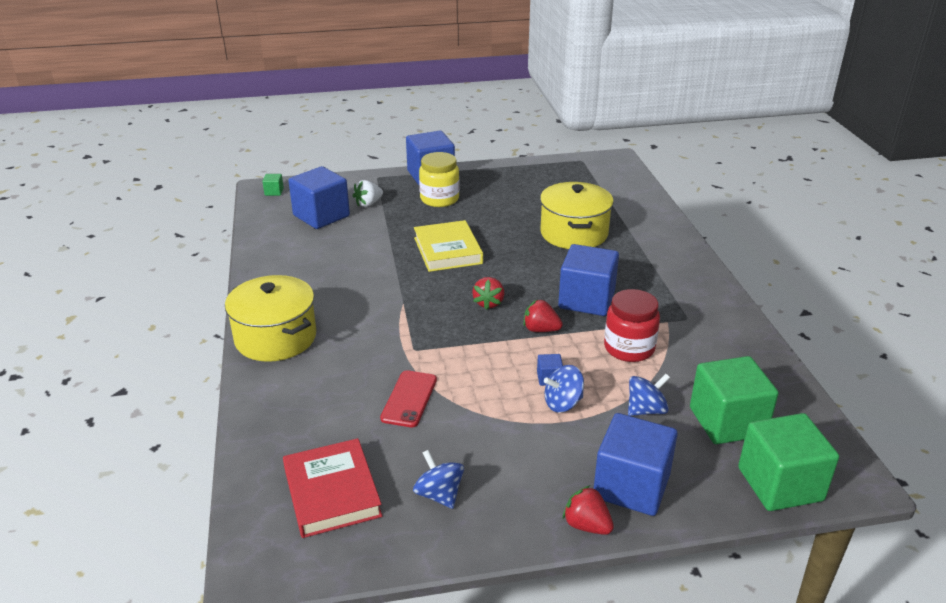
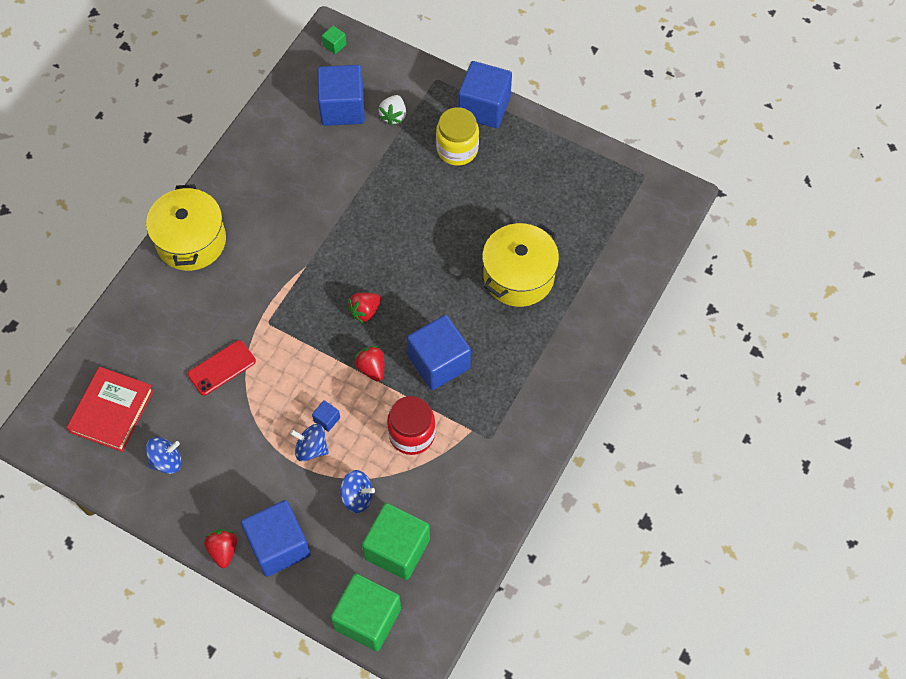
camera: 40 degrees right, 30 degrees up
white strawberry [353,180,383,207] -> white strawberry turned 75 degrees counterclockwise [379,95,406,126]
blue spinning top [413,450,464,509] -> blue spinning top turned 60 degrees clockwise [146,437,182,474]
yellow book [414,220,483,272] -> none

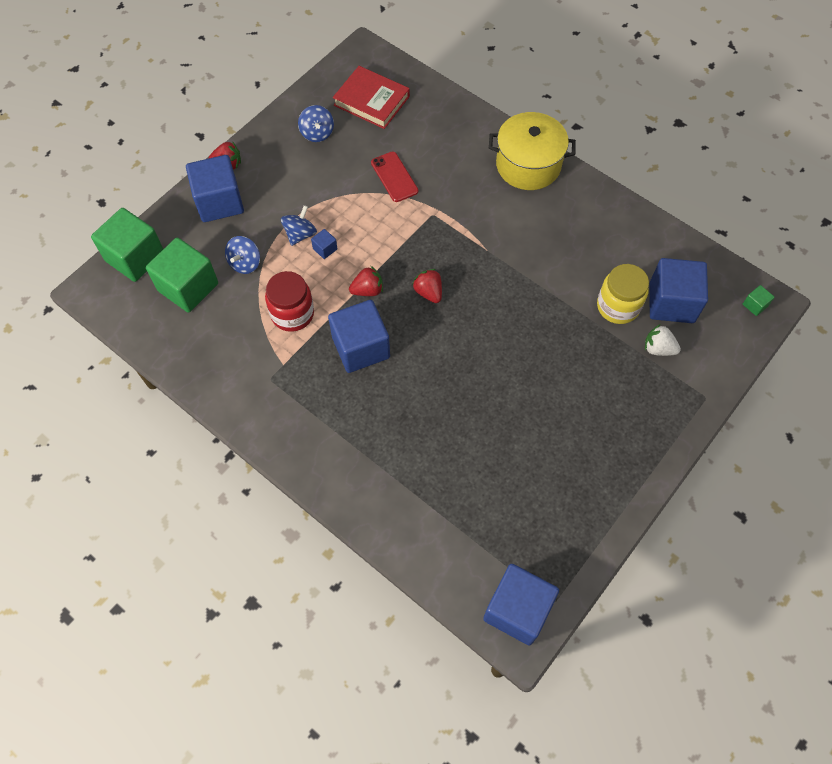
camera: 100 degrees right, 0 degrees up
yellow jar [436,107,479,166] -> yellow jar moved to [597,264,649,324]
blue cube [458,61,512,128] -> blue cube moved to [483,564,559,646]
yellow pot [482,223,559,307] -> none

